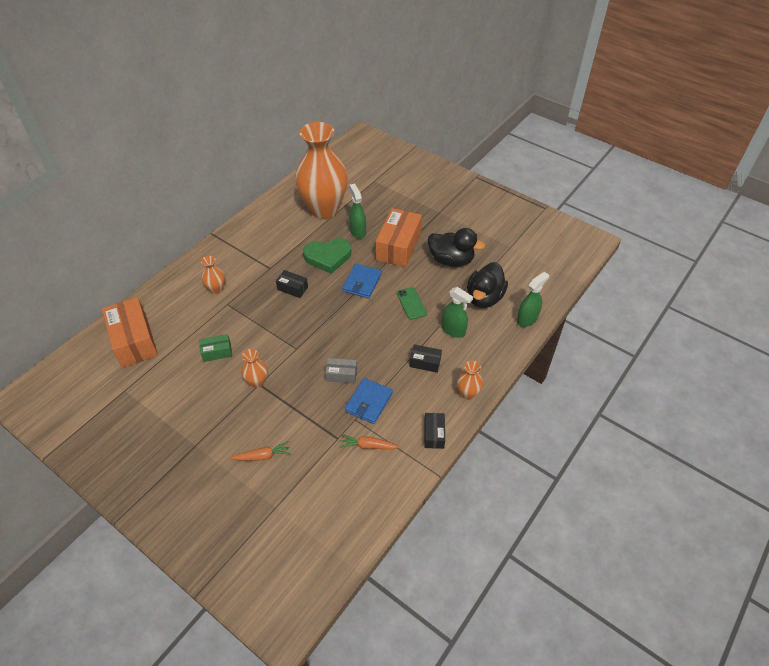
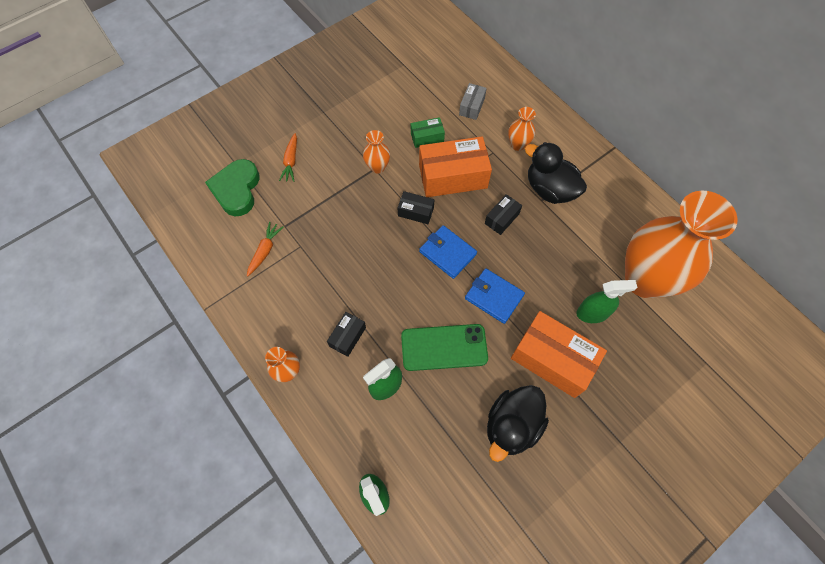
camera: 105 degrees right, 15 degrees up
orange box [102,297,158,368] -> orange box moved to [419,136,492,197]
green box [199,334,232,362] -> green box turned 75 degrees clockwise [411,117,445,148]
green heart [303,238,351,274] -> green heart moved to [205,159,260,216]
grey box [325,358,357,383] -> grey box moved to [459,83,487,120]
blue wallet [345,378,393,424] -> blue wallet moved to [419,225,477,279]
green phone [397,287,427,320] -> green phone [401,324,488,371], size x1.62
black box [424,413,445,449] -> black box moved to [398,191,434,224]
black duck [467,262,508,308] -> black duck moved to [525,142,587,204]

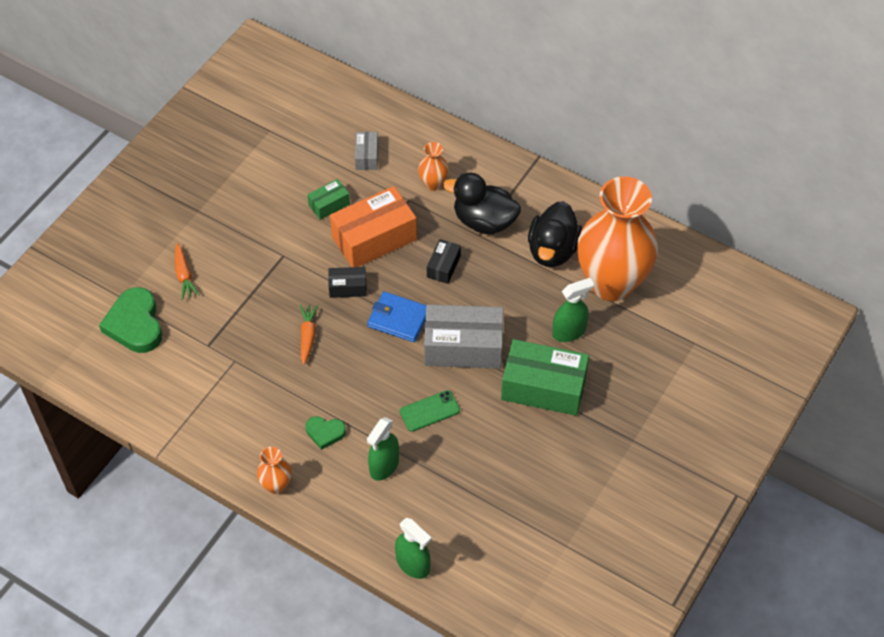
camera: 20 degrees left, 10 degrees down
orange carrot [247,222,283,277] -> orange carrot moved to [300,305,318,365]
black box [327,312,366,357] -> green heart [306,416,346,450]
orange vase [363,130,390,174] -> none
green phone [401,324,488,371] -> green phone [400,390,460,432], size x0.62
blue wallet [465,268,525,324] -> grey box [424,305,503,369]
black duck [487,385,549,462] -> black duck moved to [528,201,582,267]
orange box [511,311,607,398] -> green box [501,339,589,416]

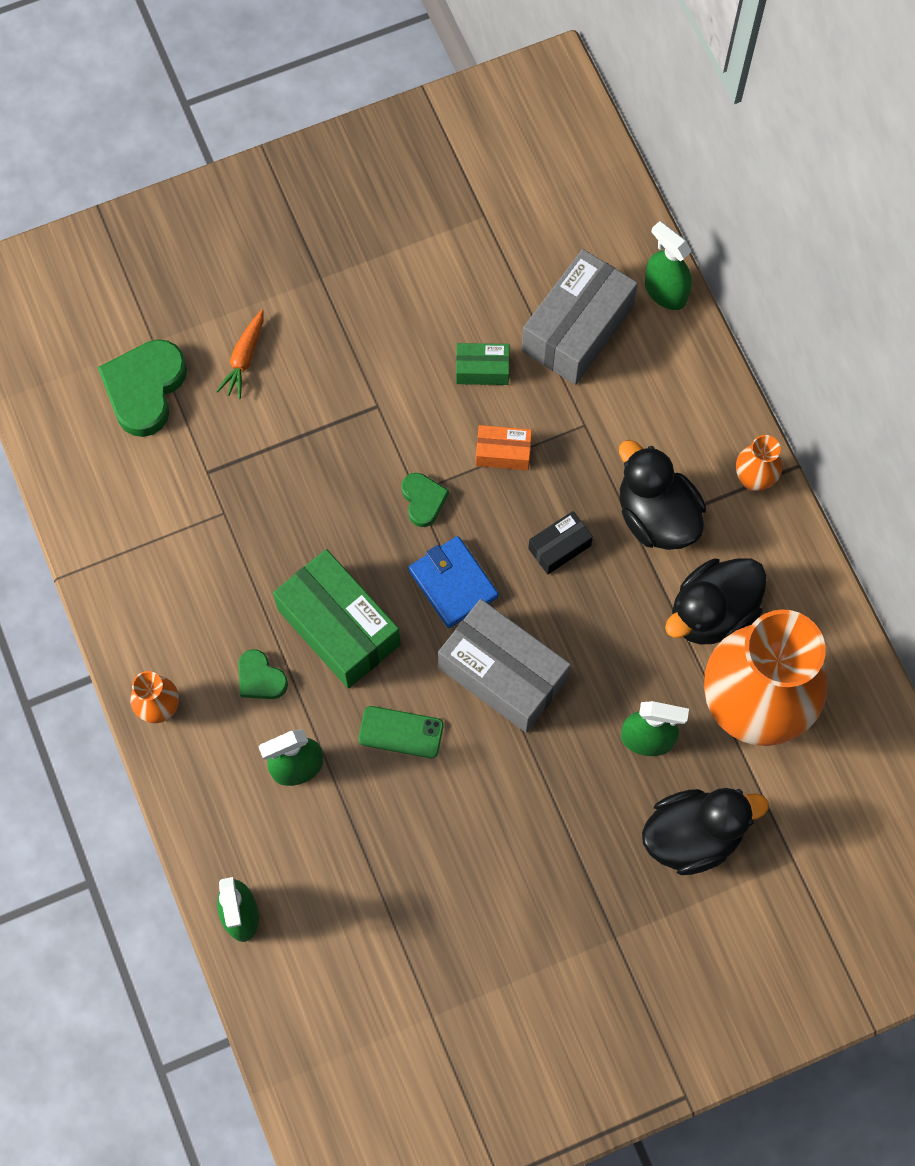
camera: 35 degrees right, 15 degrees up
orange carrot [300,305,318,365] -> none
black box [328,267,367,298] -> green heart [401,473,449,527]
orange box [330,186,417,267] -> orange box [476,425,532,470], size x0.49
grey box [355,132,378,170] -> grey box [522,249,638,385], size x2.02
orange vase [418,142,449,191] -> orange vase moved to [736,435,782,491]
green box [501,339,589,416] -> green box moved to [273,549,401,688]
none -> black duck [642,788,769,875]
none -> green spray bottle [645,221,692,310]

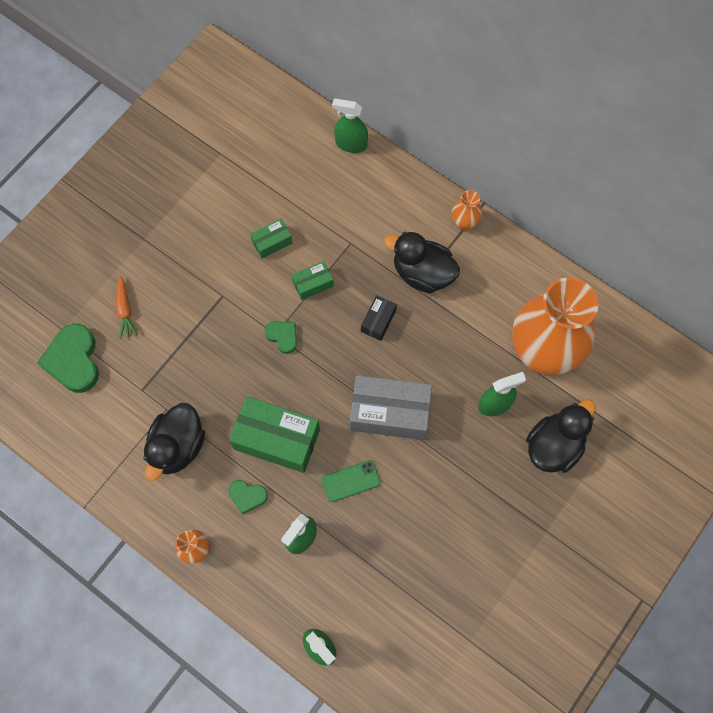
camera: 30 degrees left, 0 degrees up
blue wallet [408,536,499,628] -> none
orange box [476,425,532,470] -> green box [292,261,334,300]
grey box [522,249,638,385] -> none
black duck [665,558,767,645] -> black duck moved to [143,403,205,481]

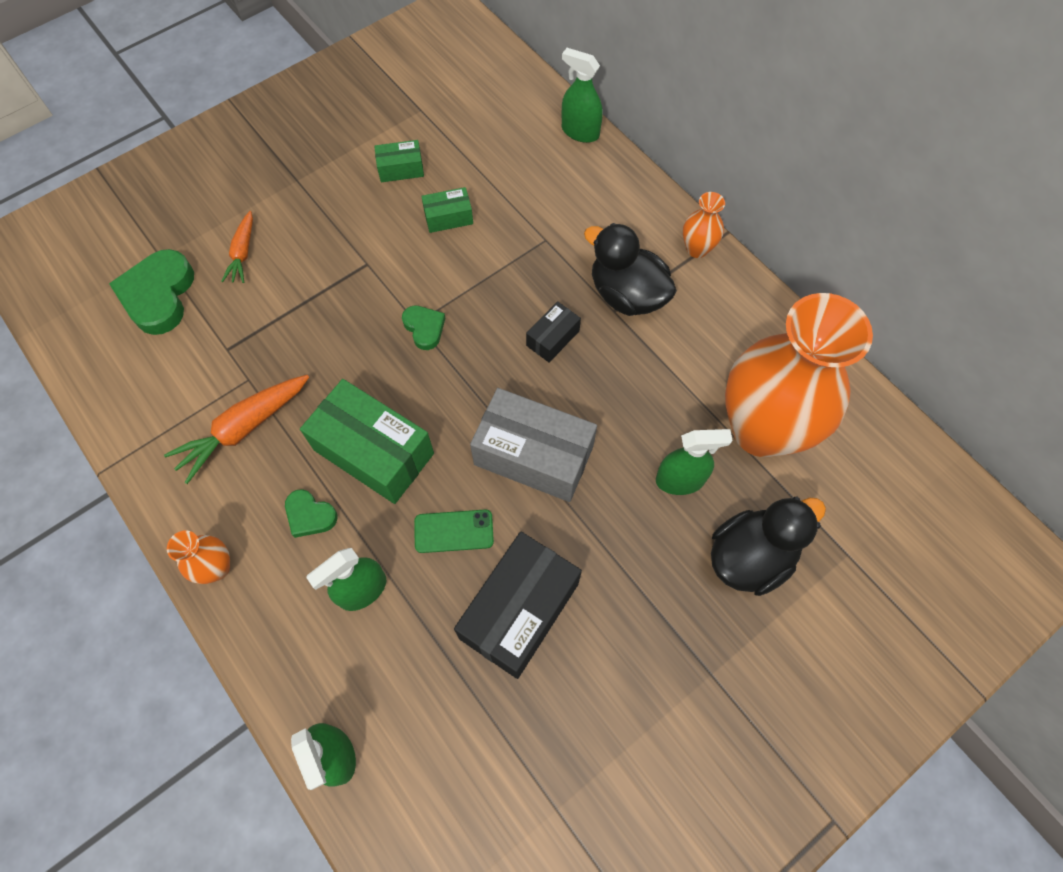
camera: 15 degrees right, 5 degrees down
black duck [143,403,205,481] -> orange carrot [164,375,309,484]
green box [292,261,334,300] -> green box moved to [374,140,424,182]
none -> black box [454,532,582,679]

